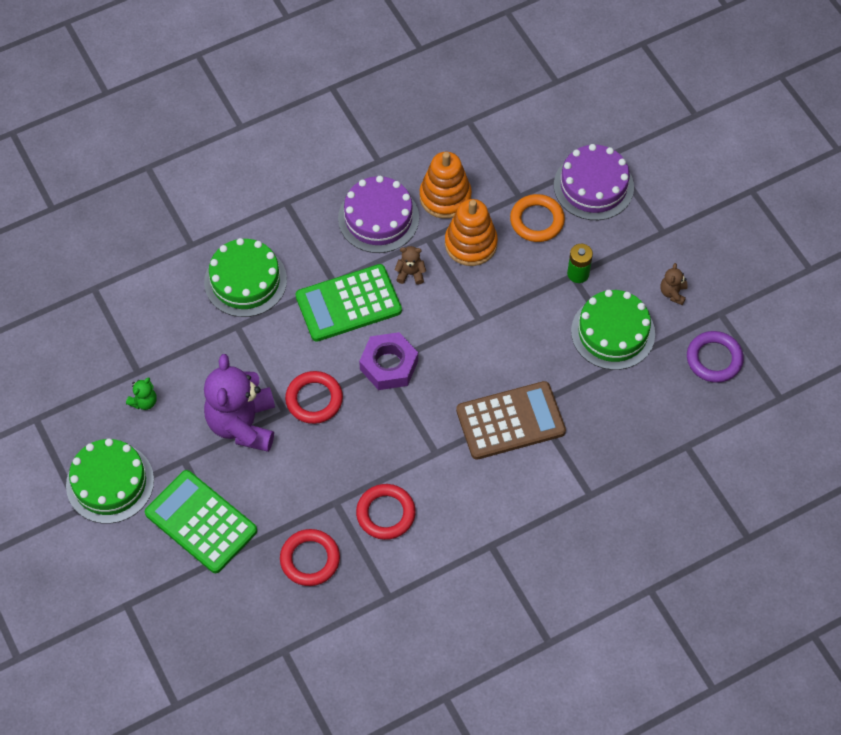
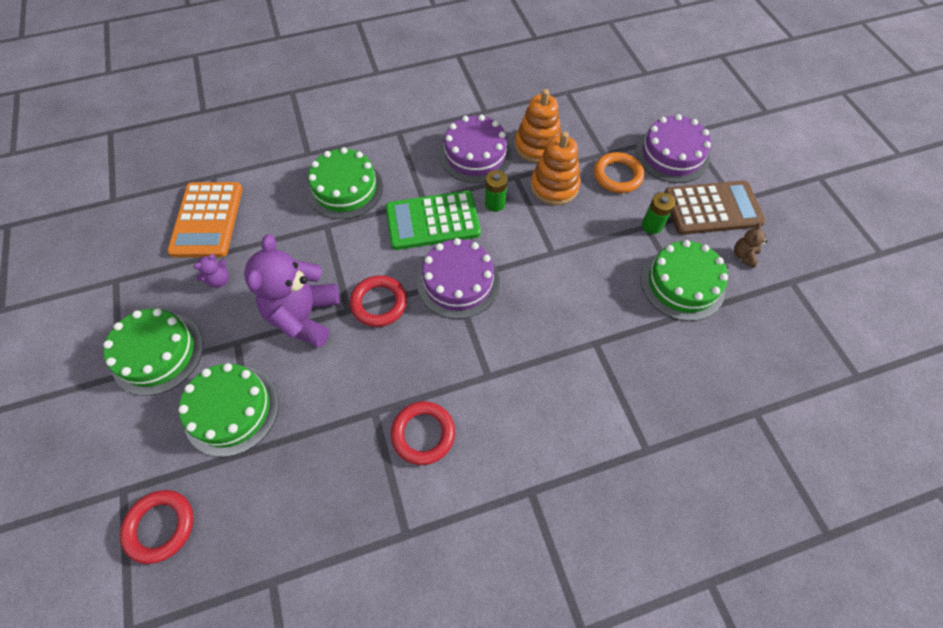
camera: 10 degrees right, 0 degrees up
green teddy bear [126,378,157,410] -> purple teddy bear [194,254,228,288]
green calculator [145,470,257,573] -> green cake [178,363,279,457]
red ring [280,529,340,586] -> red ring moved to [120,490,194,564]
purple nut [359,332,418,390] -> purple cake [417,238,500,319]
brown teddy bear [395,246,426,285] -> green battery [485,170,508,212]
brown calculator [456,381,566,460] -> brown calculator moved to [664,181,766,235]
purple ring [687,331,744,383] -> none
none -> orange calculator [167,182,243,258]

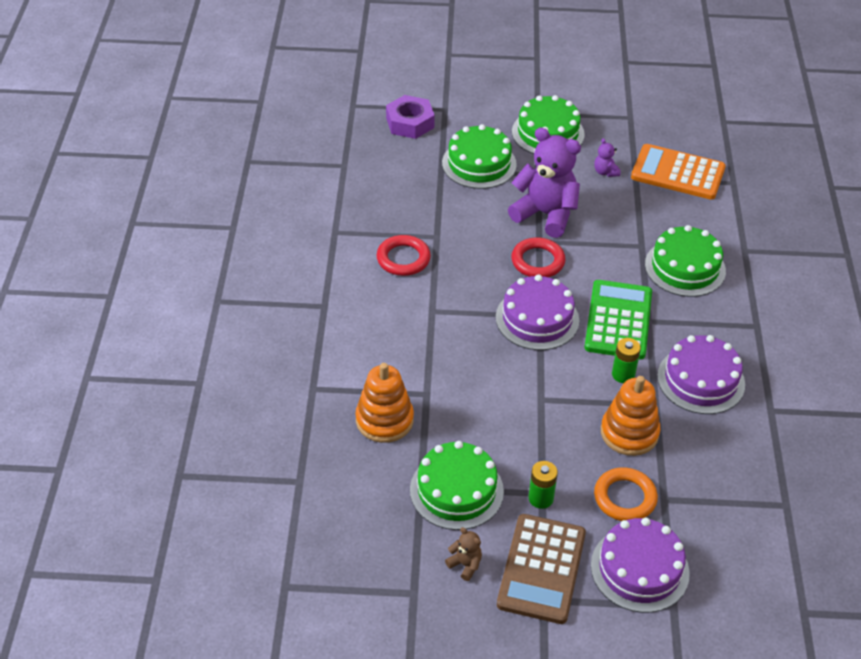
camera: 110 degrees right, 15 degrees down
red ring [120,490,194,564] -> purple nut [386,95,435,139]
orange stacking toy [515,89,561,163] -> orange stacking toy moved to [355,363,414,443]

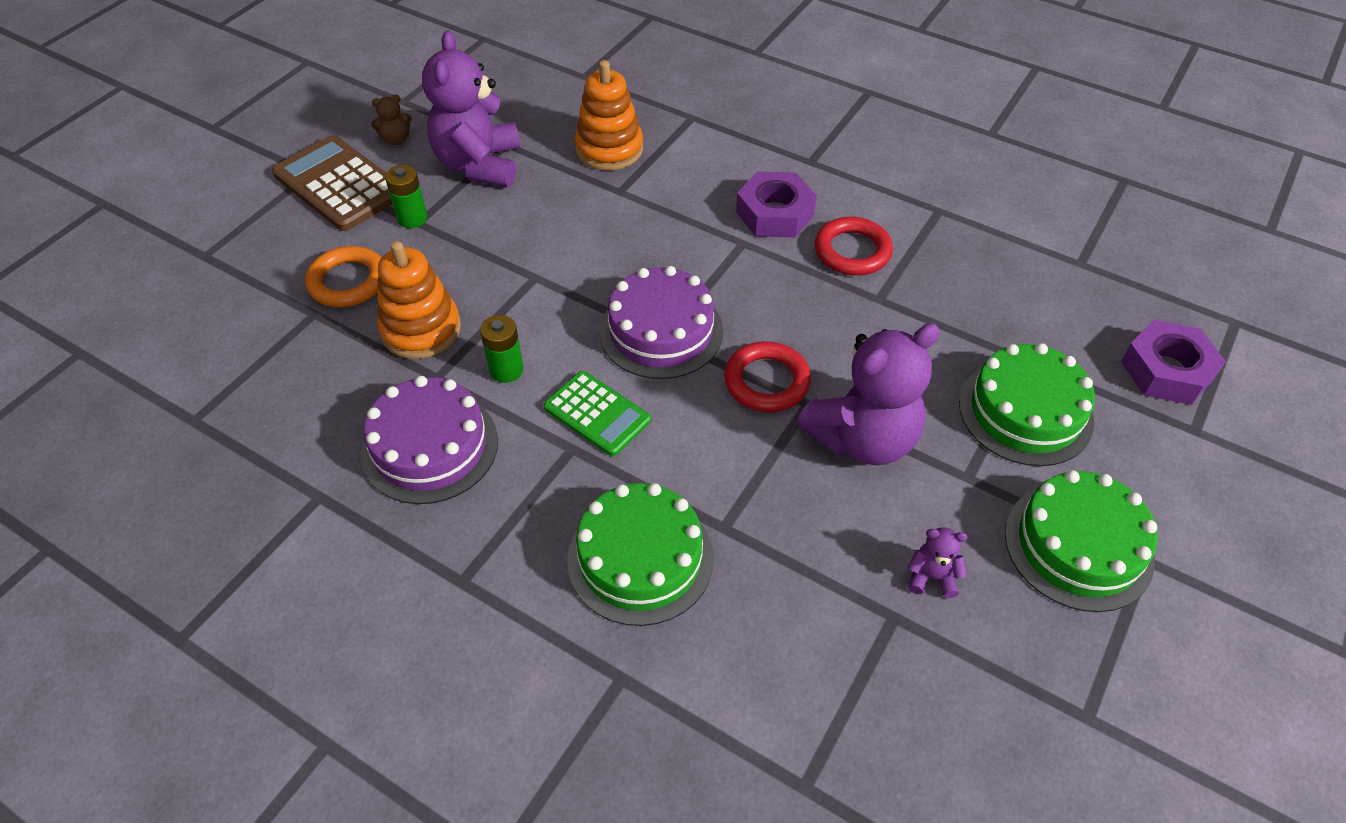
camera: 120 degrees right, 5 degrees up
green cake [410,441,504,530] -> purple teddy bear [422,31,520,187]
green calculator [584,280,652,359] -> green calculator [544,371,651,456], size x0.64
purple cake [591,518,690,613] -> none
orange calculator [631,144,726,200] -> none
none -> purple nut [736,171,817,238]

